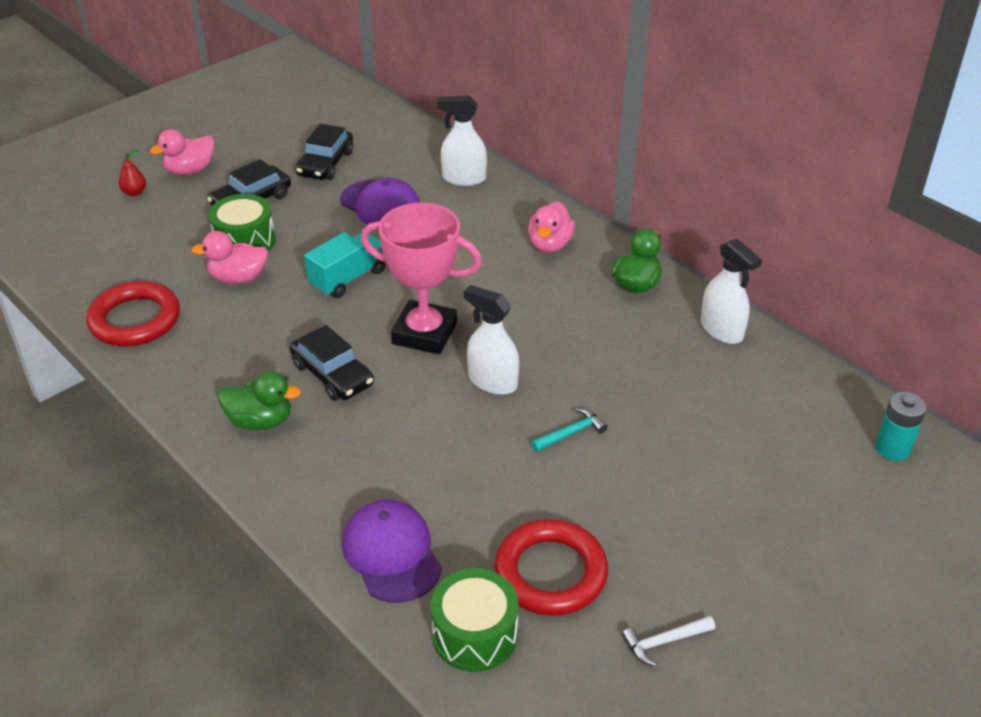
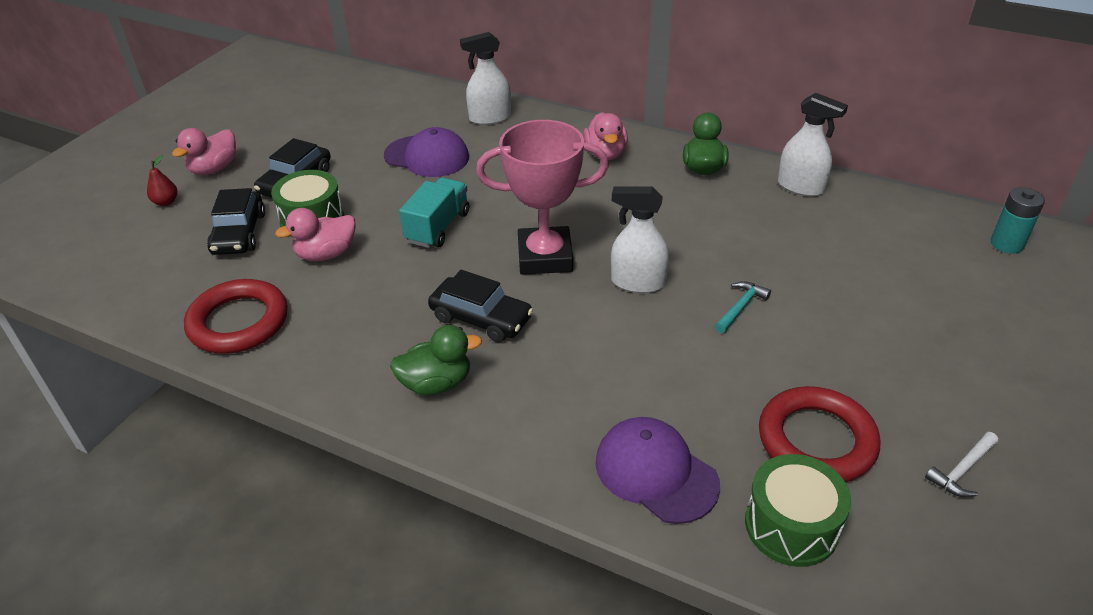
camera: 20 degrees left, 0 degrees up
black car [295,124,353,180] -> black car moved to [207,188,265,255]

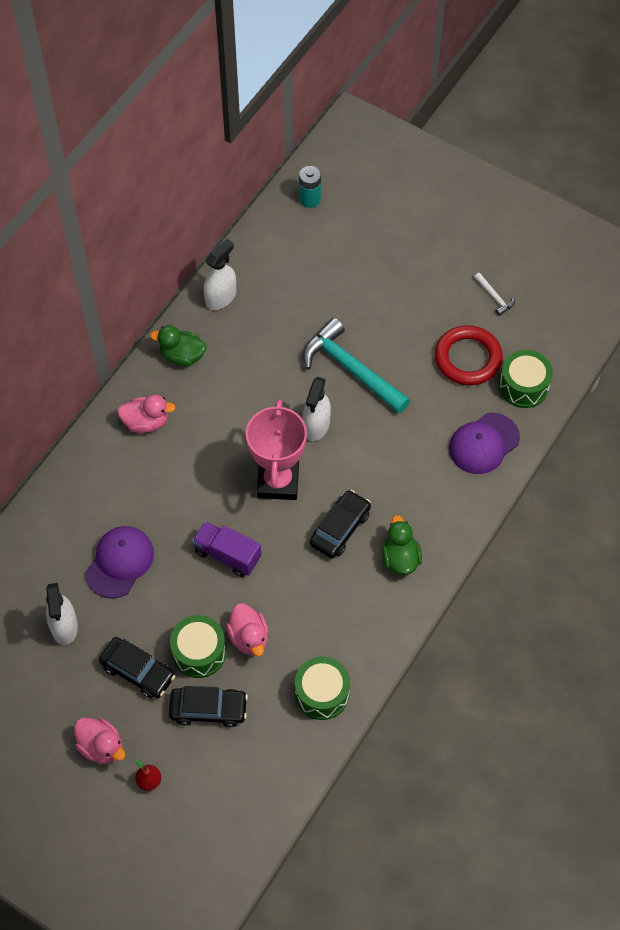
camera: 85 degrees left, 20 degrees up
red ring [184,279,288,354] -> green drum [295,656,350,720]
turquoise truck [399,178,469,248] -> purple truck [192,521,261,577]
white spray bottle [460,32,511,125] -> white spray bottle moved to [46,583,78,645]
turquoise hammer [715,281,771,333] -> turquoise hammer [303,318,410,414], size x2.31

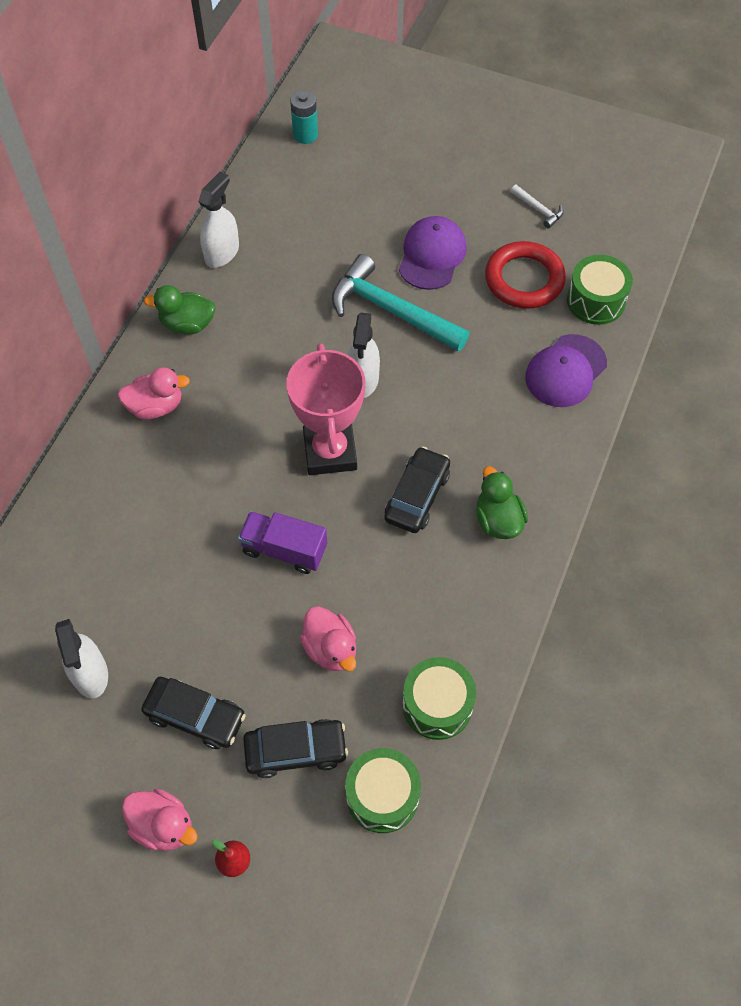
camera: 10 degrees left, 0 degrees up
purple cap [85,526,154,598] -> purple cap moved to [399,216,467,290]
green drum [170,615,226,678] -> green drum moved to [345,748,421,833]

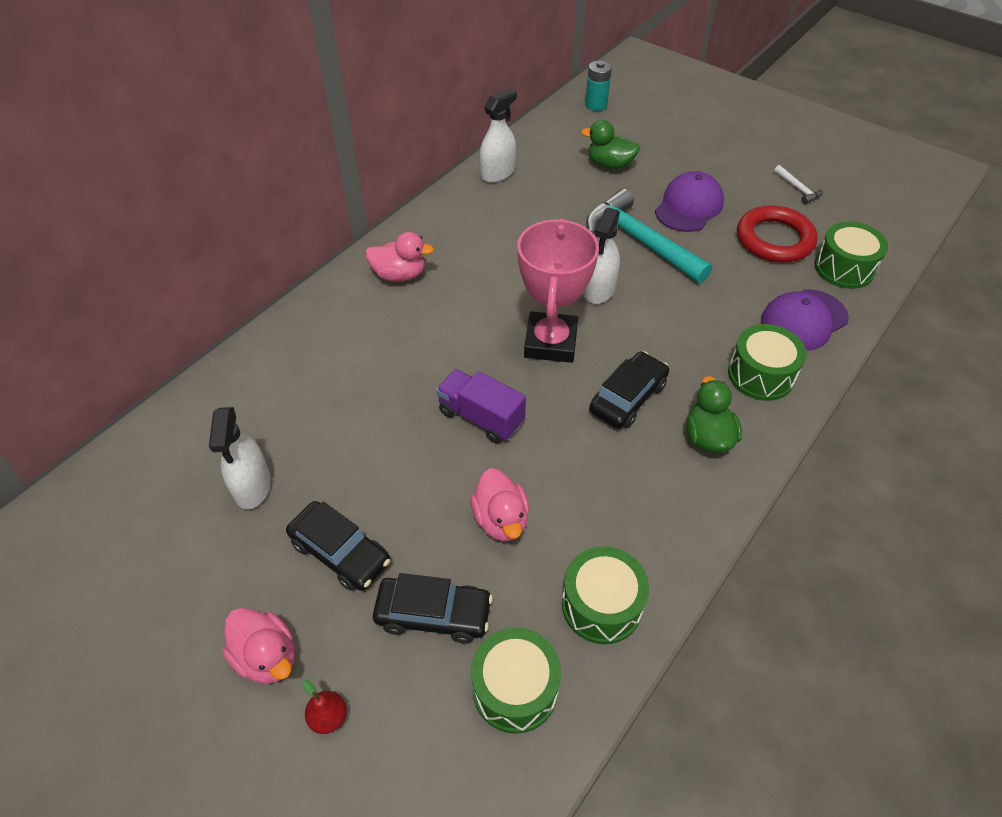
camera: 15 degrees right, 10 degrees down
green duck [144,285,215,335] -> green duck moved to [581,120,640,169]
none -> green drum [728,324,806,401]

